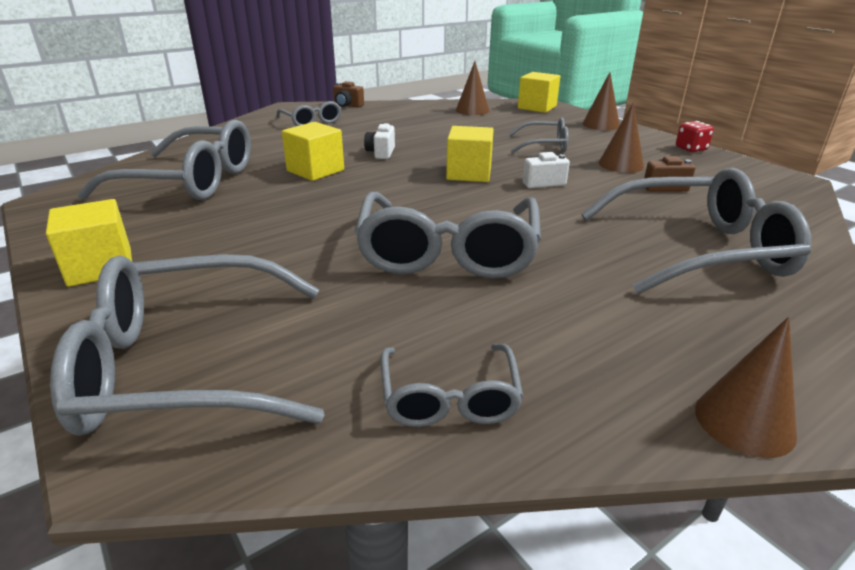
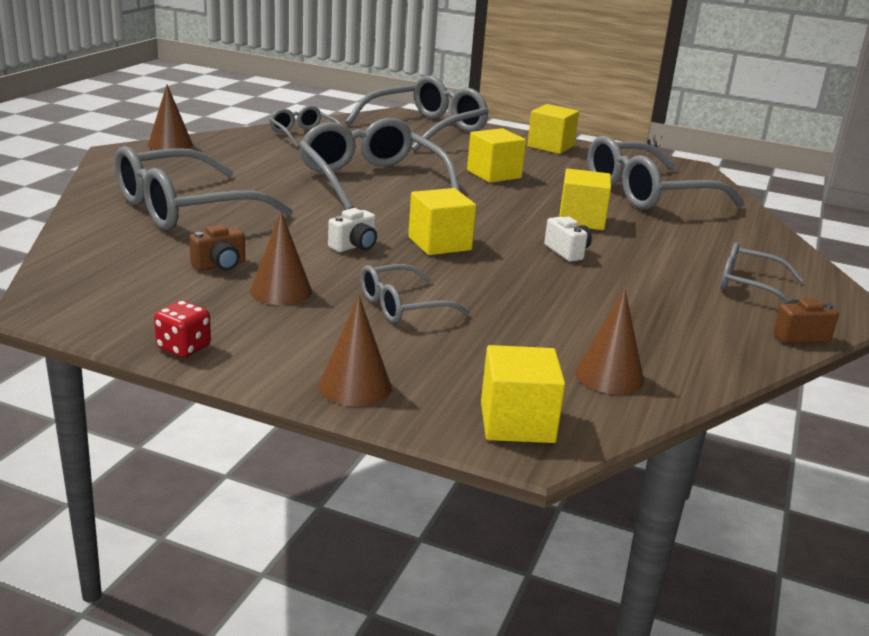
camera: 145 degrees right, 5 degrees down
none -> yellow cube [467,128,526,183]

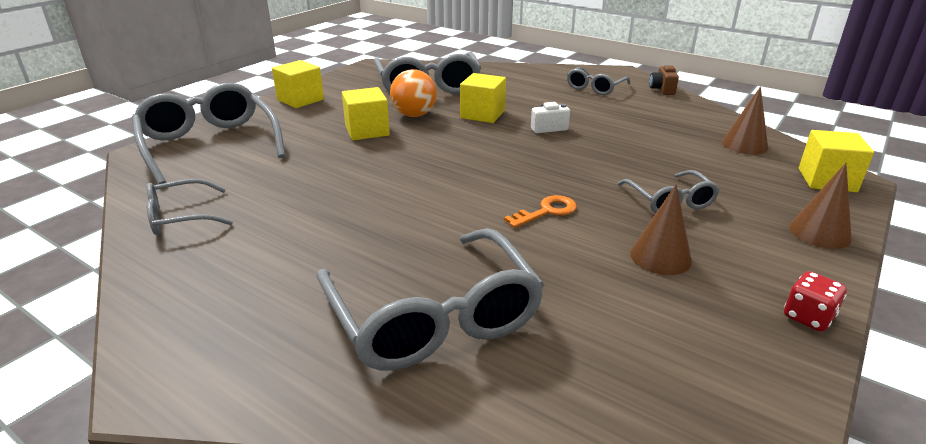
camera: 75 degrees left, 5 degrees up
brown cone [148,84,193,150] -> none
brown camera [189,224,245,271] -> none
grey glasses [299,118,460,210] -> none
white camera [328,208,377,252] -> orange key [504,195,577,228]
yellow cube [408,188,476,255] -> none
none -> orange ball [390,69,437,117]

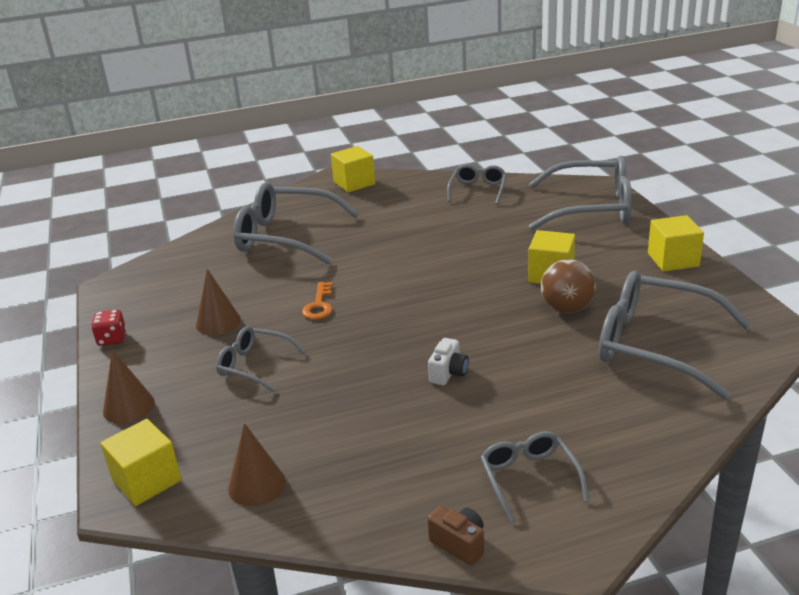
camera: 130 degrees right, 0 degrees up
orange ball [390,69,437,117] -> brown ball [541,259,596,313]
yellow cube [460,73,506,123] -> yellow cube moved to [331,146,375,193]

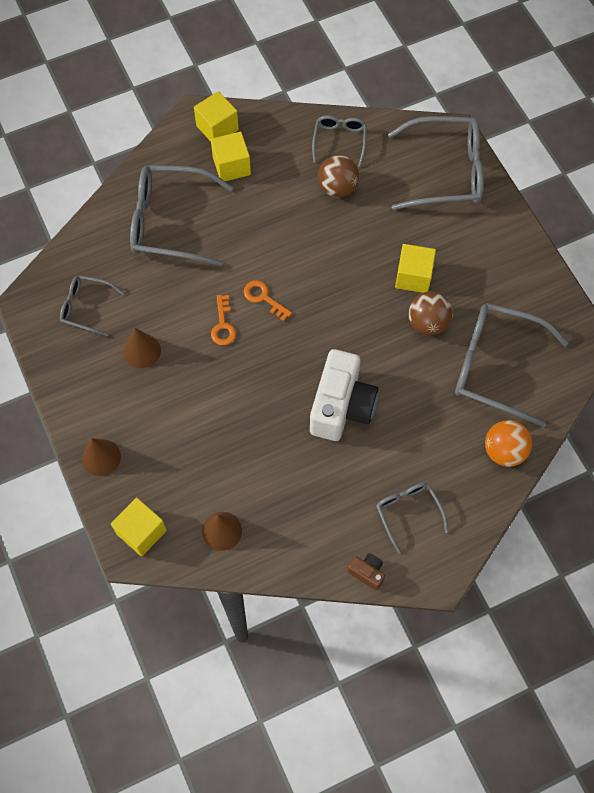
camera: 10 degrees left, 35 degrees up
red dice [91,310,126,346] -> none
grey glasses [216,326,306,392] -> grey glasses moved to [60,275,124,336]
white camera [428,338,469,385] -> white camera [310,349,378,441], size x2.32
yellow cube [648,215,704,271] -> yellow cube moved to [211,132,251,181]
none -> orange key [244,280,292,321]
none -> brown ball [318,155,359,197]
none -> orange ball [485,420,532,467]

